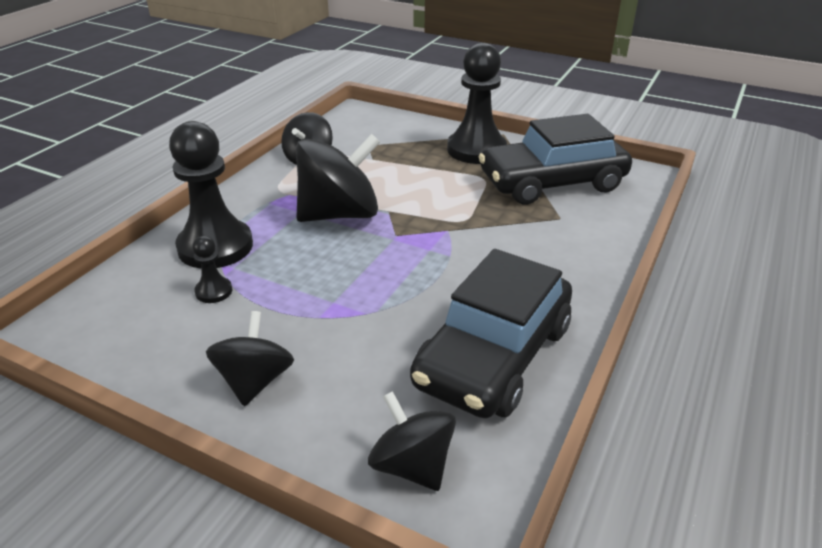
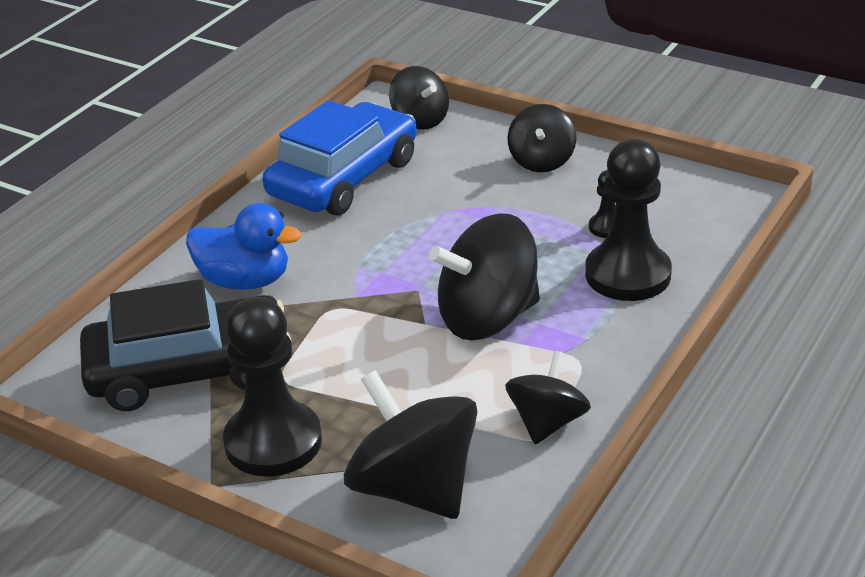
camera: 175 degrees left, 0 degrees up
black car [410,249,572,418] -> blue car [263,100,417,215]
none -> blue duck [186,203,301,290]
none -> black spinning top [344,370,478,519]

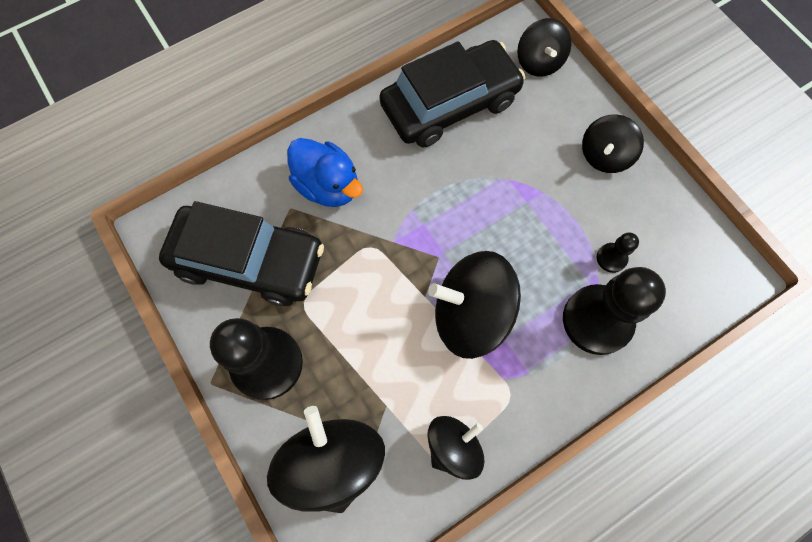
camera: 25 degrees right, 35 degrees up
blue car [263,100,417,215] -> black car [379,40,525,148]

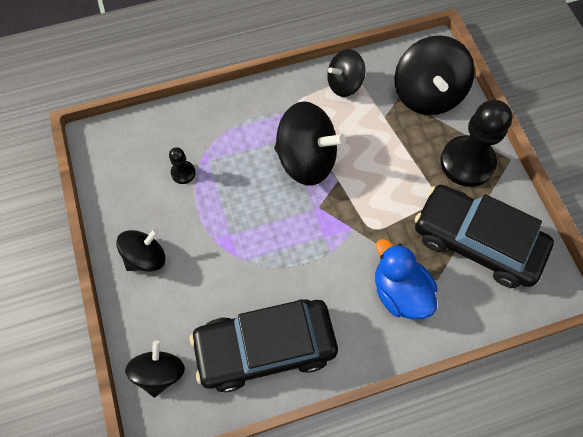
camera: 165 degrees left, 5 degrees down
black pawn [563,267,666,355] -> none

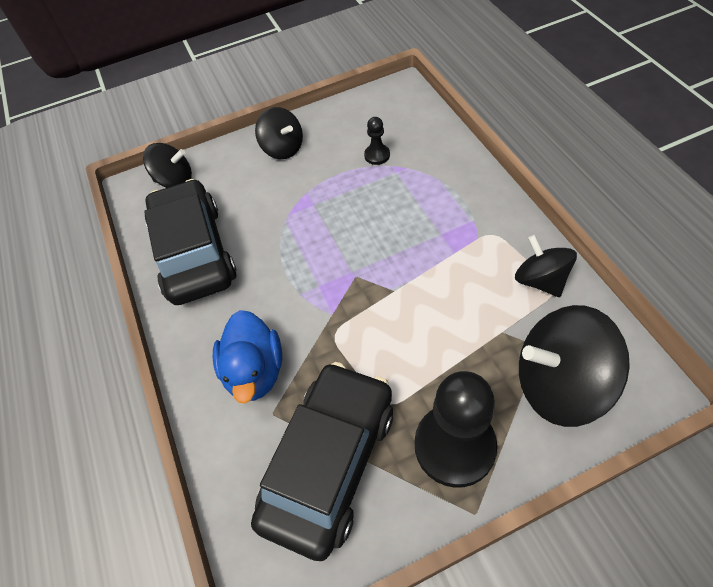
camera: 90 degrees right, 10 degrees down
black spinning top [274,101,346,186] -> none
blue duck [375,239,437,319] -> blue duck turned 120 degrees clockwise [213,310,282,403]

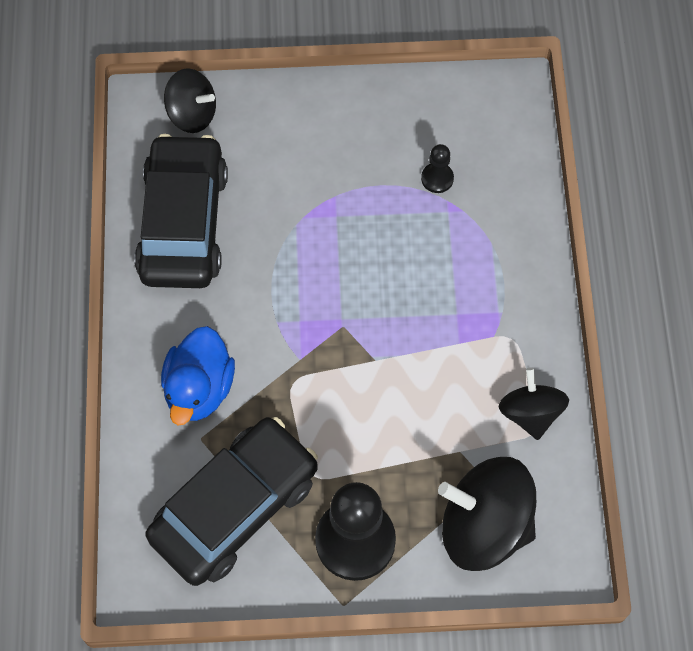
camera: 15 degrees right, 10 degrees up
black spinning top [255,107,303,159] -> none

